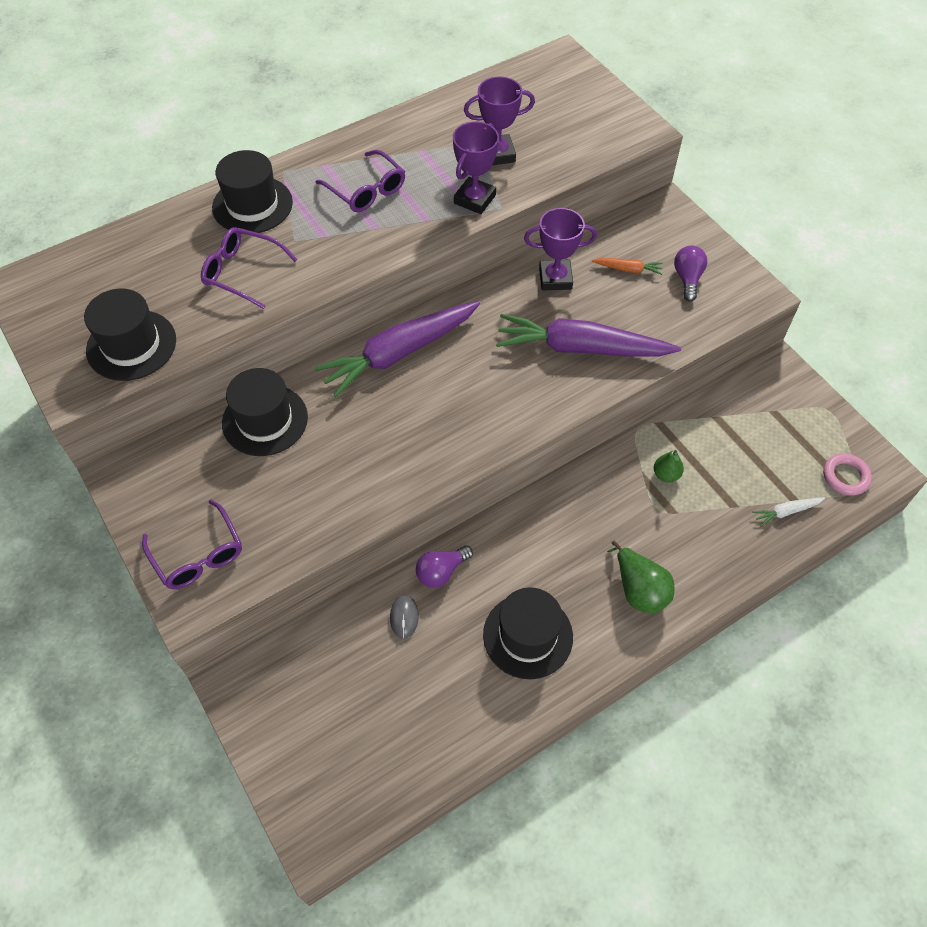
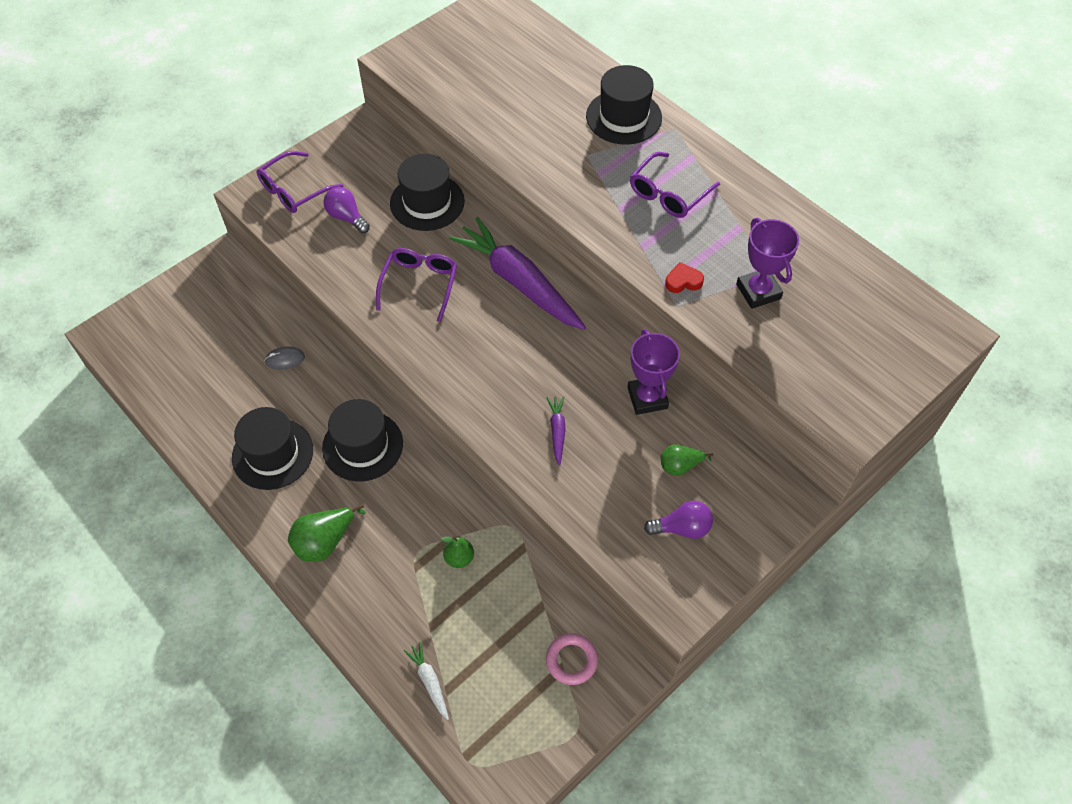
camera: 80 degrees right, 0 degrees up
black hat [84,289,176,381] -> black hat moved to [322,399,403,482]
purple glasses [201,227,298,309] -> purple glasses moved to [376,248,457,322]
purple light bulb [416,545,473,588] -> purple light bulb moved to [323,187,370,233]
purple trophy [453,122,499,214] -> red heart [665,262,704,293]
purple carrot [496,314,681,357] -> purple carrot [547,396,566,466], size x0.41
orange carrot [592,258,663,275] -> green pear [661,444,713,476]
pink ring [823,453,872,495] -> pink ring moved to [546,633,598,685]

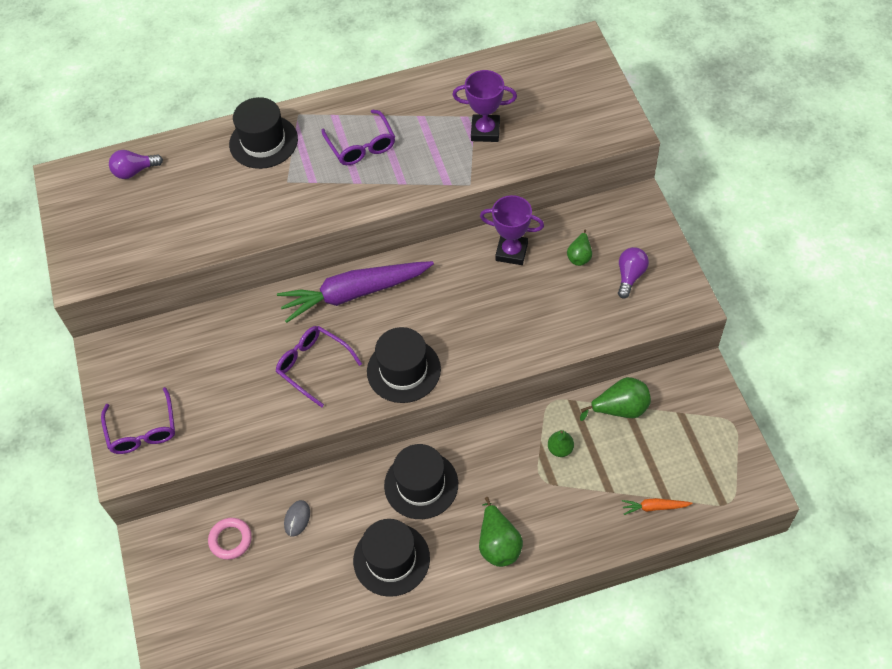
camera: 60 degrees left, 0 degrees up
purple light bulb [323,187,370,233] -> purple light bulb moved to [109,150,163,179]
black hat [390,153,465,231] -> black hat moved to [367,327,441,403]
white carrot [404,642,449,720] -> orange carrot [622,498,693,515]
pink ring [546,633,598,685] -> pink ring moved to [208,518,252,560]
purple carrot [547,396,566,466] -> none
red heart [665,262,704,293] -> none
none -> green pear [580,377,651,421]

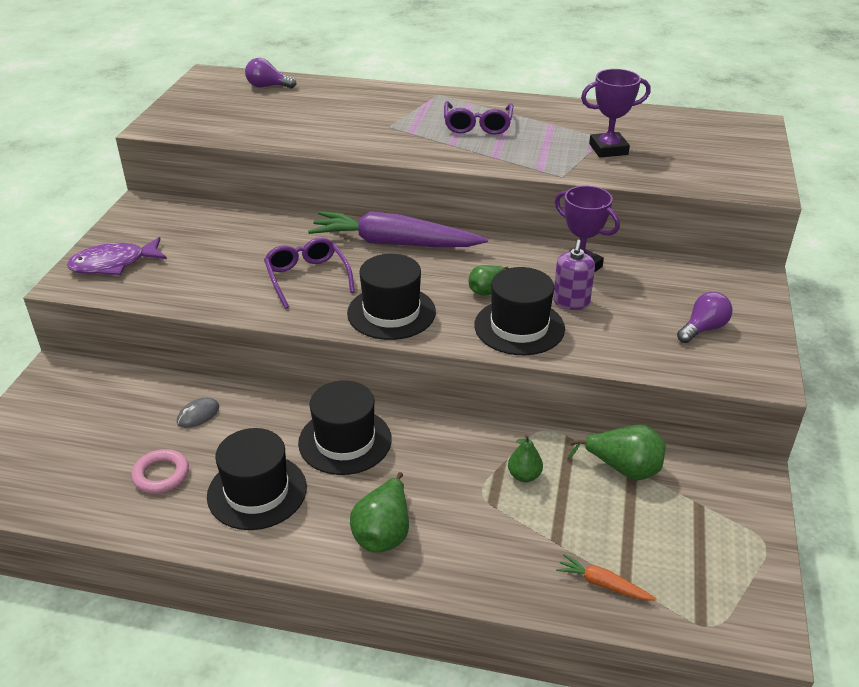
camera: 25 degrees right, 20 degrees down
purple glasses [101,387,175,454] -> purple fish [67,237,167,275]
pink ring [208,518,252,560] -> pink ring moved to [131,449,189,493]
black hat [229,97,298,169] -> black hat moved to [474,267,565,355]
purple trophy [452,70,517,142] -> purple trophy turned 45 degrees counterclockwise [581,69,651,158]
green pear [567,229,592,266] -> green pear moved to [468,265,509,296]
none -> purple soap dispenser [553,240,595,310]

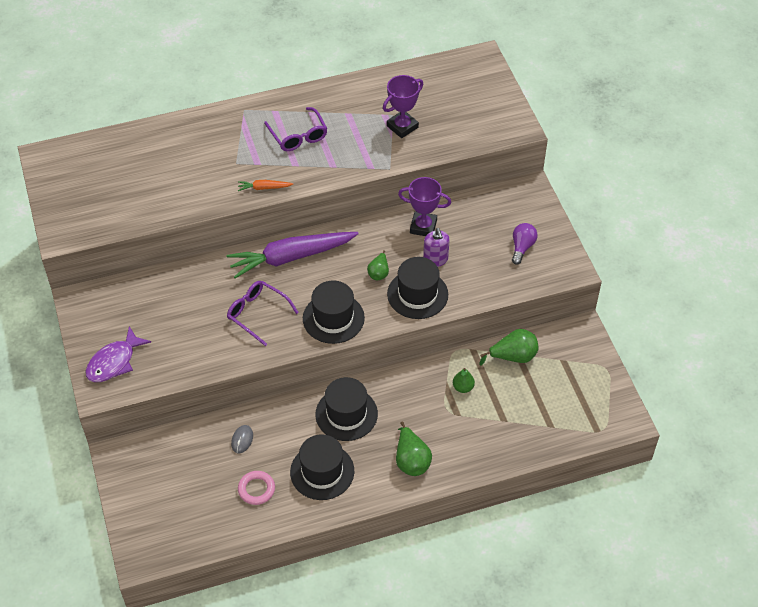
camera: 30 degrees left, 15 degrees up
purple light bulb [245,58,296,88] -> none
orange carrot [556,554,657,601] -> orange carrot moved to [238,180,293,191]

